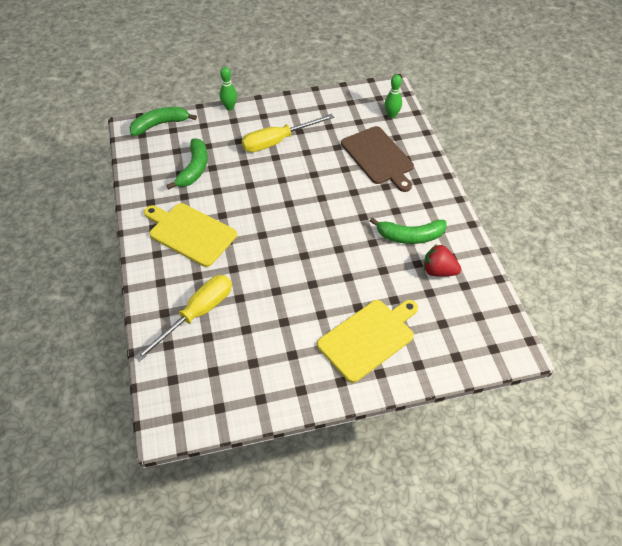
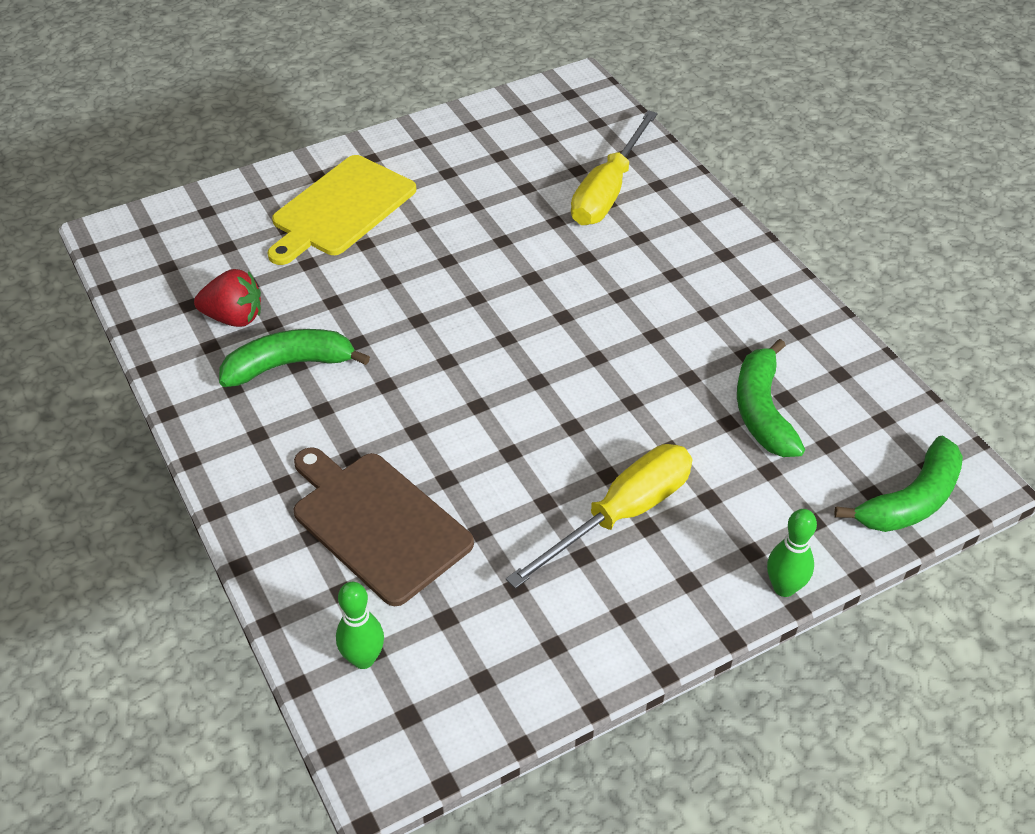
camera: 165 degrees right, 5 degrees down
yellow cutting board [144,203,237,267] -> none

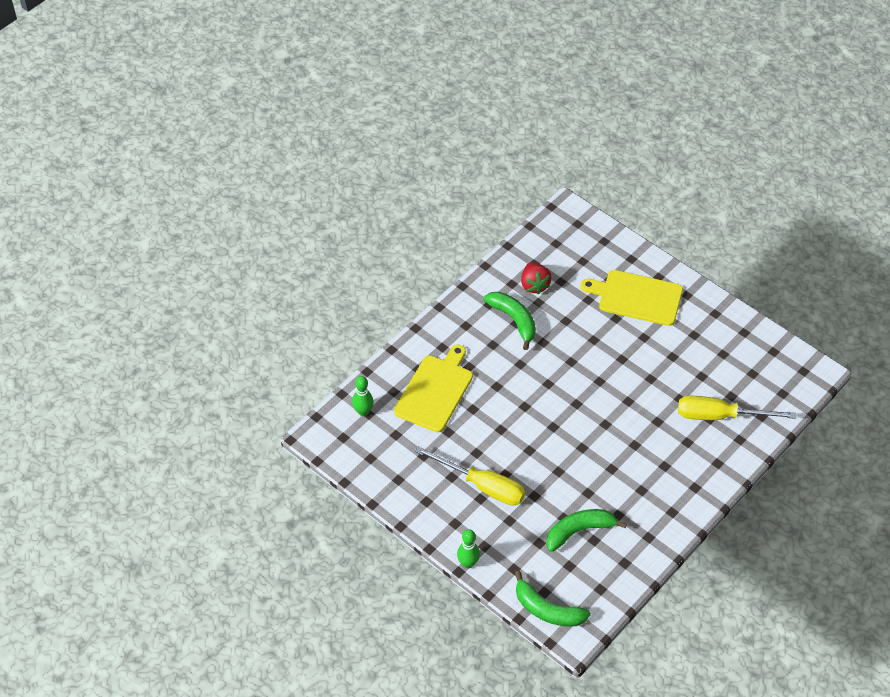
camera: 70 degrees right, 5 degrees up
brown cutting board [294,447,474,606] -> yellow cutting board [394,345,473,432]

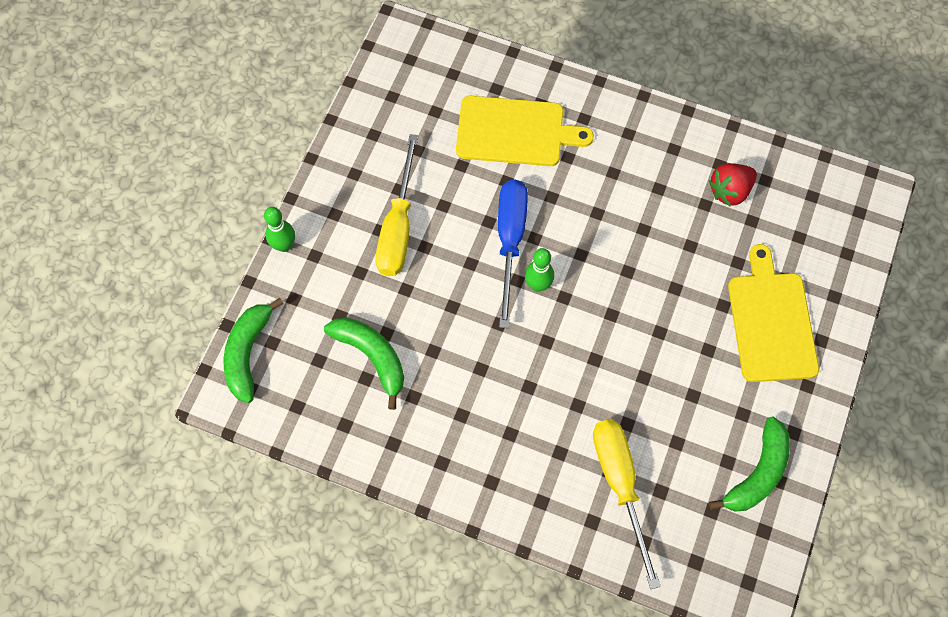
camera: 70 degrees right, 15 degrees up
green bowling pin [352,376,374,416] -> green bowling pin moved to [525,248,554,292]
green banana [483,292,536,350] -> green banana moved to [709,416,790,512]
none -> blue screwdriver [498,180,528,328]

